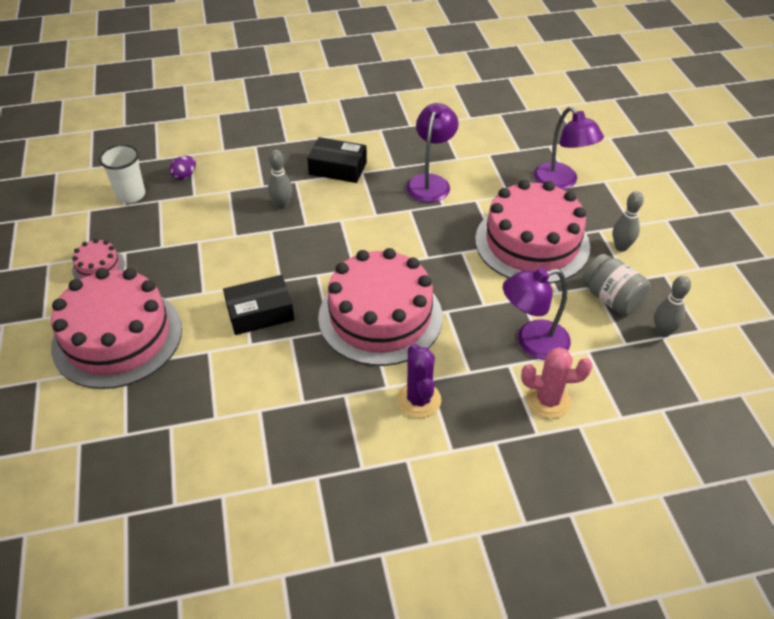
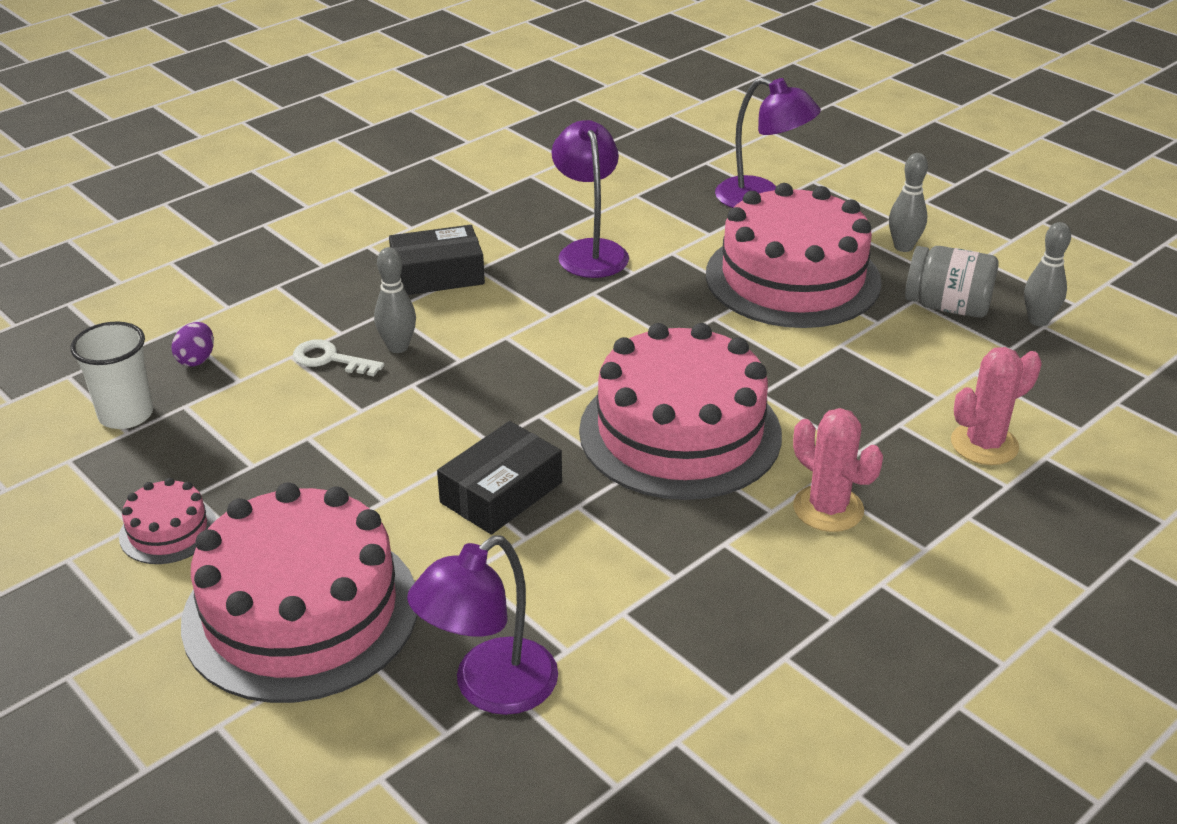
camera: 30 degrees left, 10 degrees down
purple cactus [397,343,441,418] -> pink cactus [793,408,883,532]
purple lamp [503,268,571,360] -> purple lamp moved to [407,535,558,715]
none -> white key [293,339,384,376]

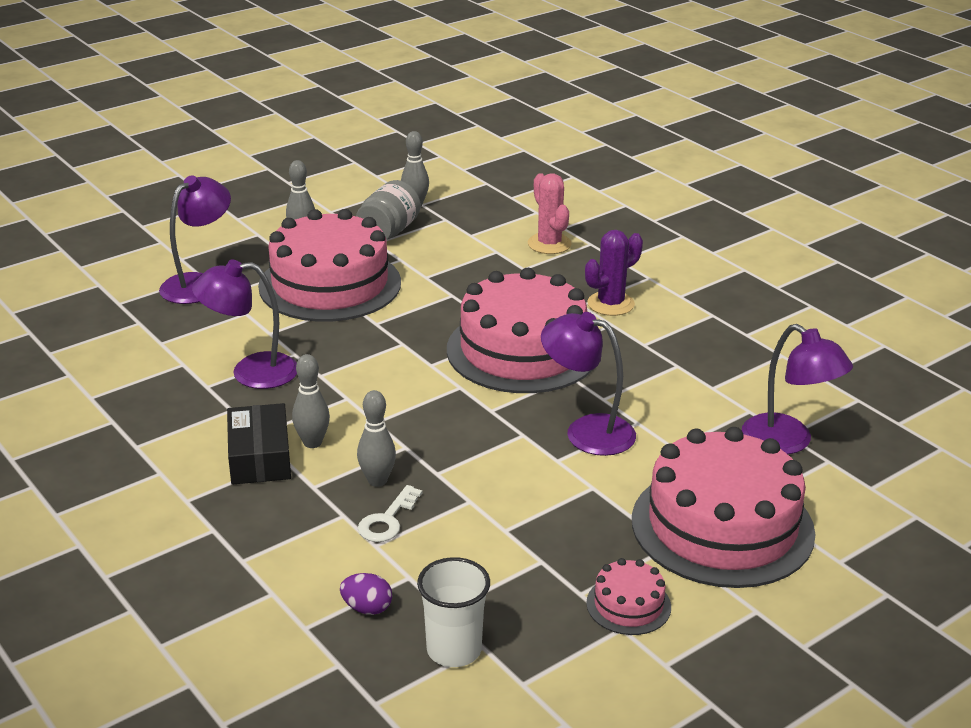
camera: 85 degrees left, 5 degrees down
black box [437,421,562,535] -> purple lamp [541,312,636,456]
pink cactus [793,408,883,532] -> purple cactus [585,230,643,316]
none -> grey bowling pin [292,354,330,448]

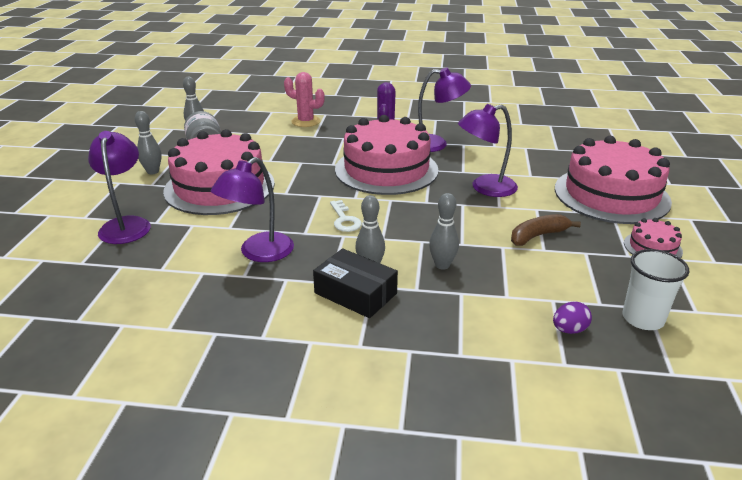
camera: 45 degrees left, 0 degrees up
white key [358,485,422,542] -> white key moved to [330,200,362,232]
purple lamp [742,324,853,454] -> purple lamp moved to [418,68,471,152]
none -> brown banana [511,214,581,246]

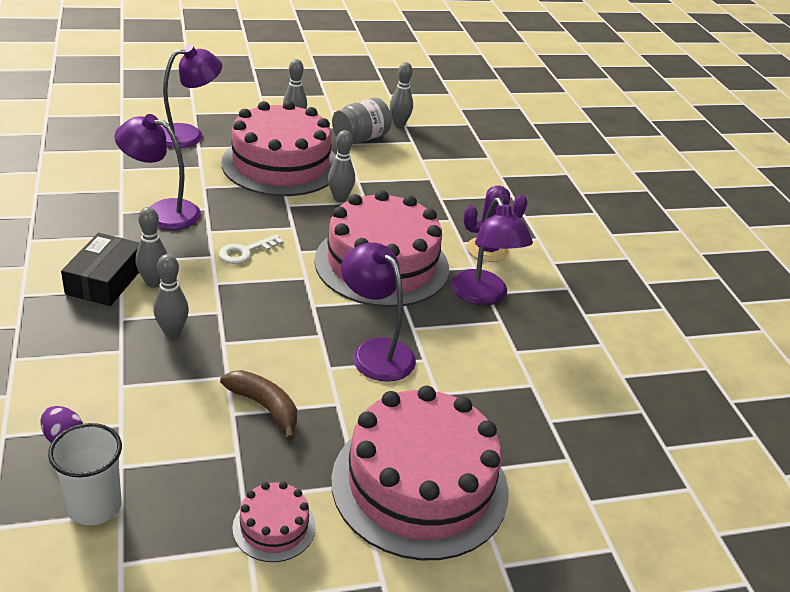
camera: 65 degrees right, 5 degrees up
pink cactus [284,72,325,127] -> none
none -> grey bowling pin [328,130,355,202]

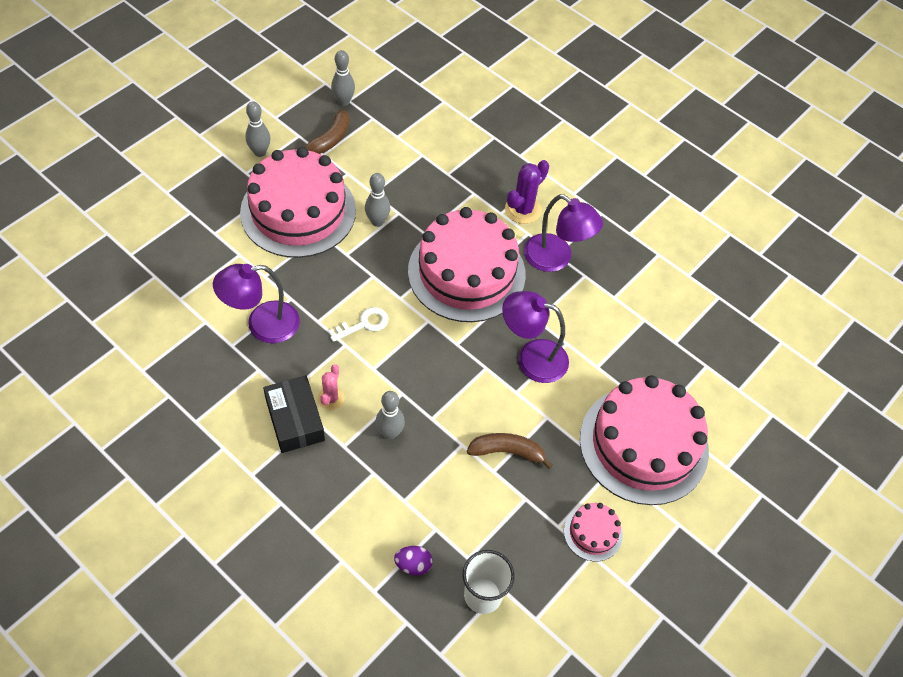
camera: 35 degrees left, 20 degrees up
grey bowling pin [136,207,167,288] -> pink cactus [318,364,345,410]
purple lamp [162,45,222,148] -> none
white key [219,234,283,264] -> white key turned 135 degrees counterclockwise [328,307,388,342]
grey jar [332,98,392,143] -> brown banana [297,109,350,154]

